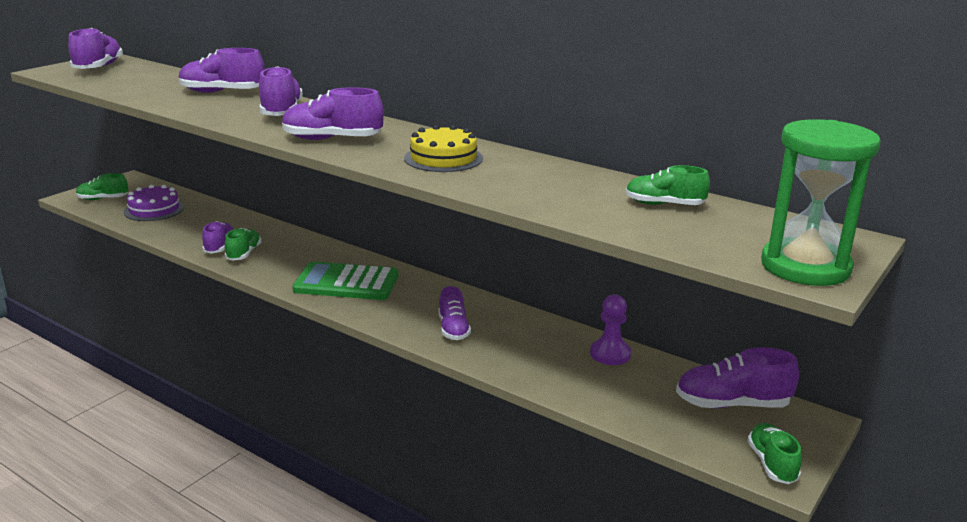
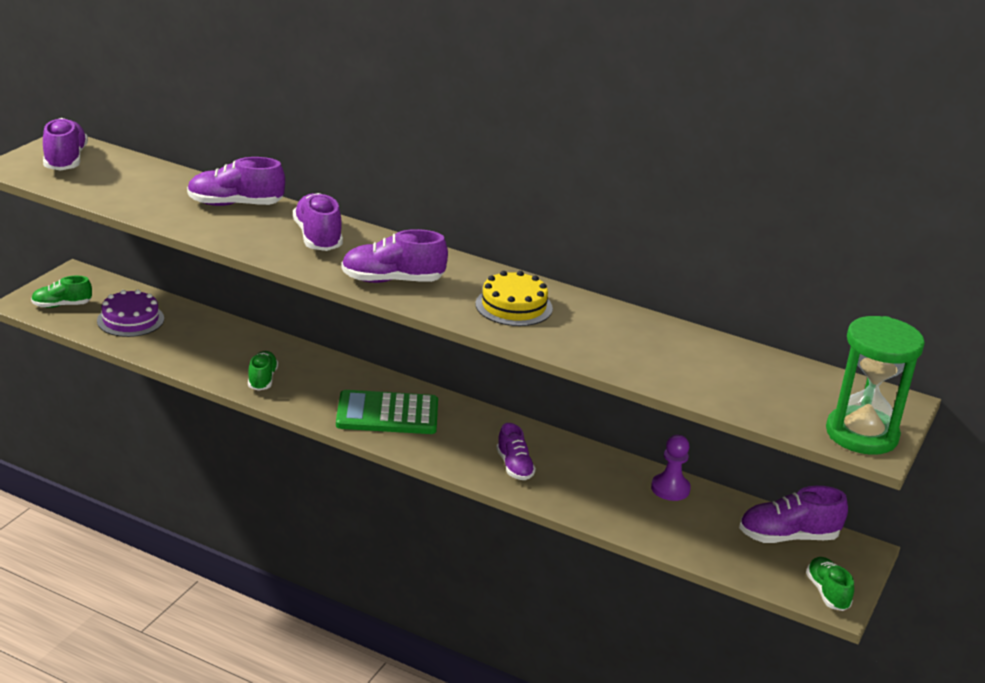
camera: 10 degrees left, 5 degrees up
purple shoe [202,221,234,254] -> none
green shoe [626,165,710,205] -> none

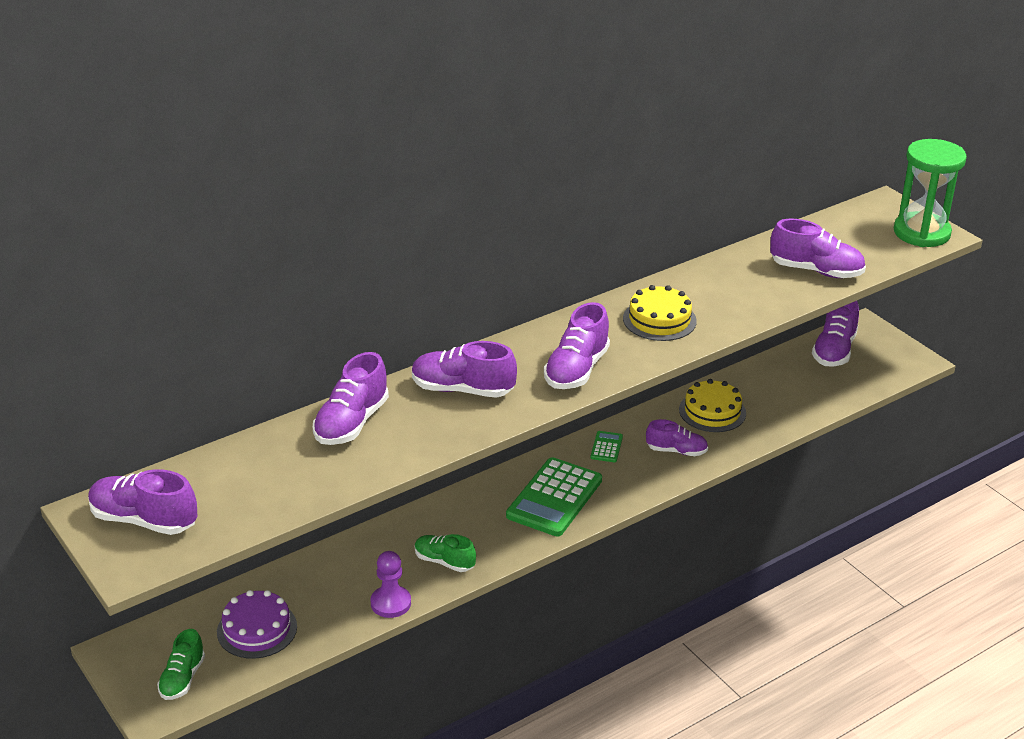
camera: 60 degrees left, 5 degrees up
purple pawn [651,435,691,501] -> purple pawn moved to [371,551,411,618]
green shoe [806,557,854,611] -> none
none -> green calculator [591,431,623,462]
none -> yellow cake [679,379,746,432]
none -> purple shoe [770,219,866,278]

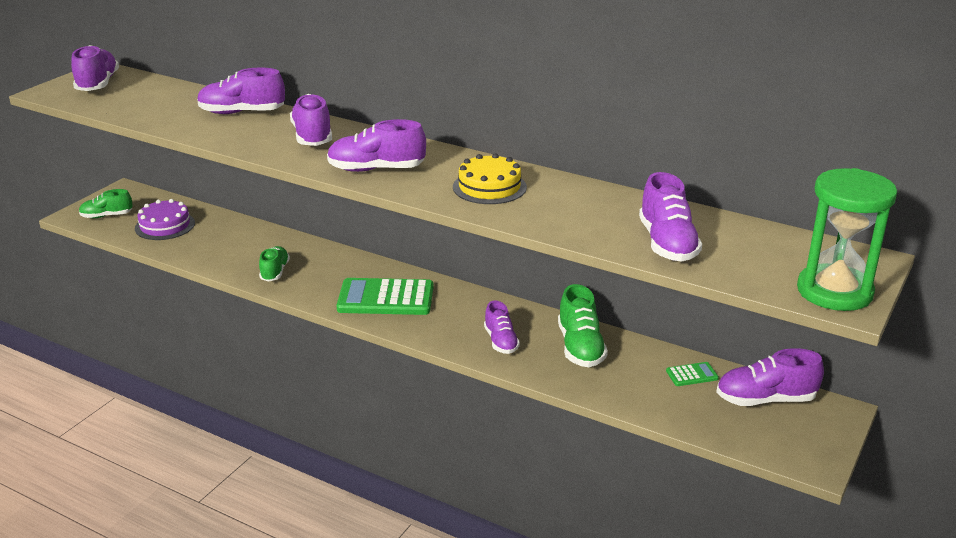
camera: 65 degrees right, 5 degrees down
purple pawn [371,551,411,618] -> none
green calculator [591,431,623,462] -> green calculator moved to [666,362,719,386]
yellow cake [679,379,746,432] -> green shoe [558,284,608,367]

